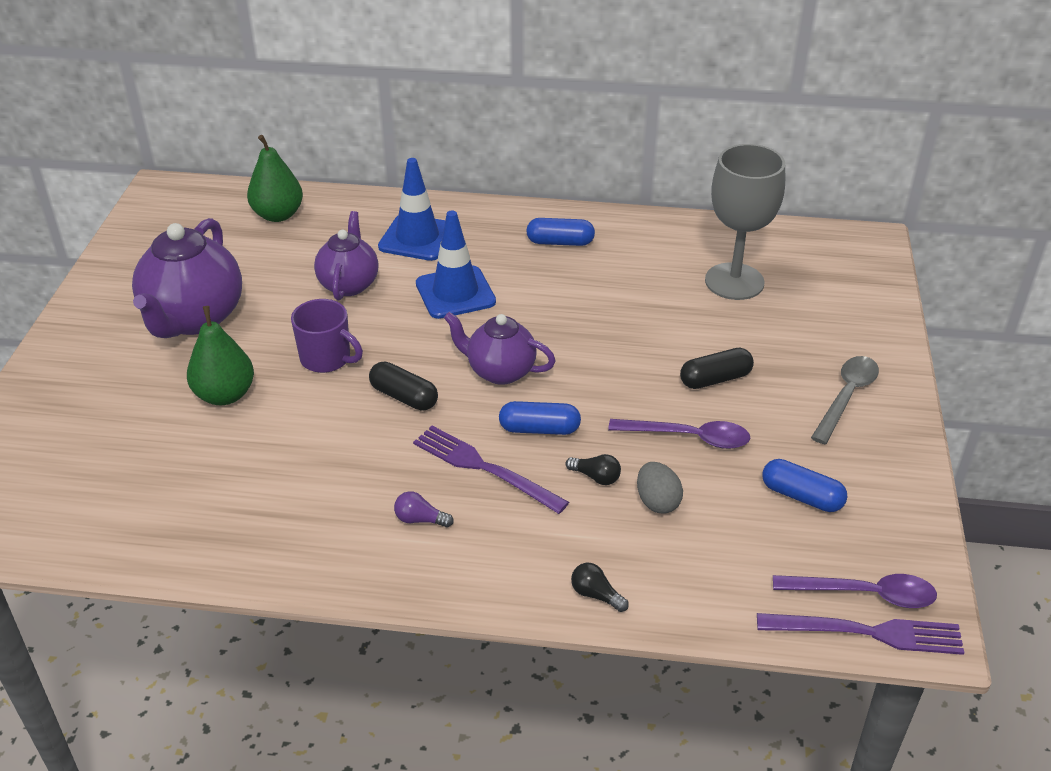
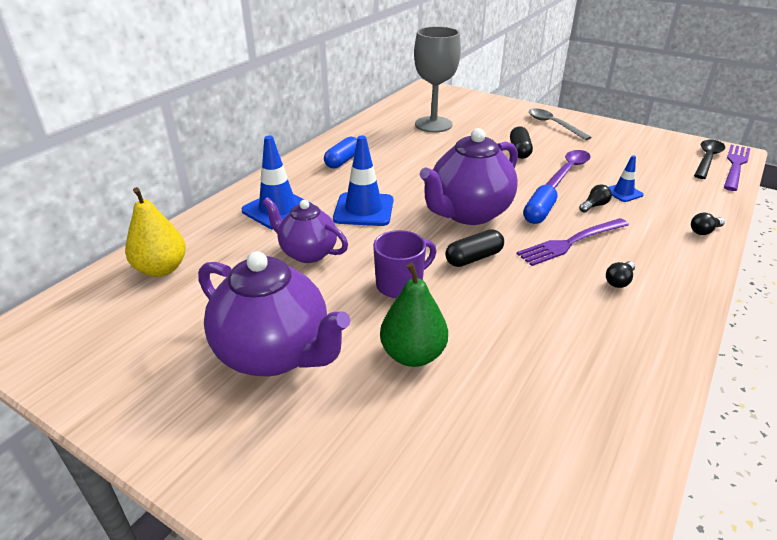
camera: 65 degrees left, 5 degrees down
green pear [247,135,303,222] -> yellow pear [125,187,186,277]
purple light bulb [394,491,454,527] -> black light bulb [606,261,635,288]
purple teapot [444,312,556,385] -> purple teapot [420,128,518,225], size x1.61
grey egg [637,462,683,514] -> blue traffic cone [609,155,644,202]
blue capsule [762,459,847,512] -> none
purple spoon [773,574,937,608] -> black spoon [694,140,725,179]

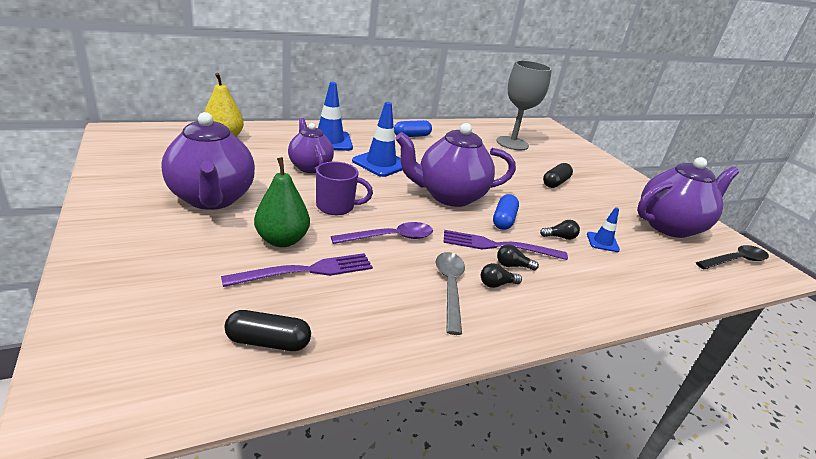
camera: 30 degrees right, 5 degrees down
black capsule [445,229,504,267] -> black capsule moved to [225,310,311,351]
blue capsule [523,185,558,224] -> blue capsule turned 45 degrees counterclockwise [493,194,519,230]
grey spoon [528,108,592,140] -> grey spoon moved to [436,252,465,335]
purple spoon [545,150,591,188] -> purple spoon moved to [331,222,433,244]
black light bulb [691,212,725,235] -> black light bulb moved to [497,244,539,270]
purple fork [724,145,750,191] -> purple fork moved to [221,253,373,287]
none -> purple teapot [637,157,739,238]

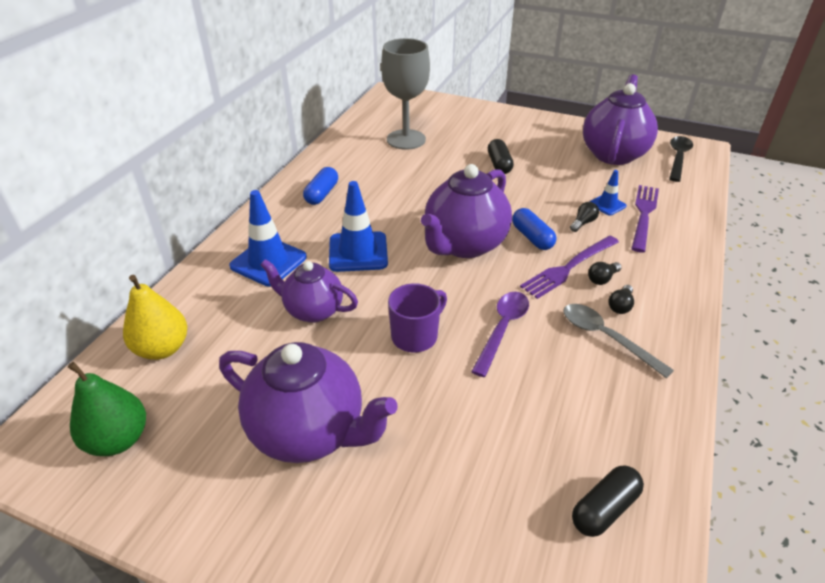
camera: 40 degrees left, 10 degrees up
purple fork [221,253,373,287] -> purple fork moved to [631,185,659,253]
green pear [254,157,310,247] -> green pear moved to [68,362,146,456]

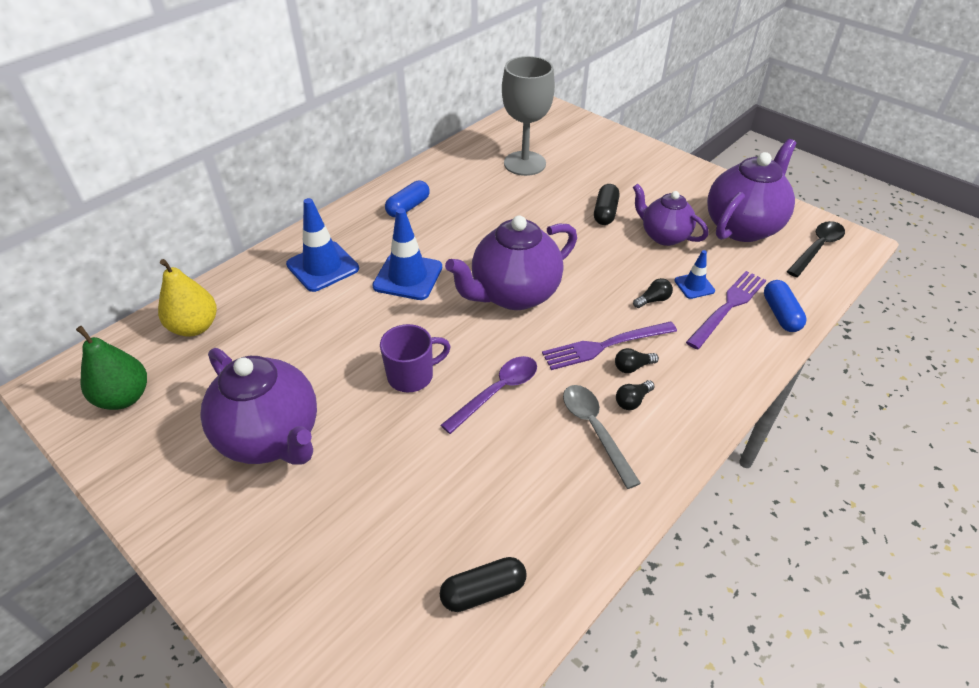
camera: 20 degrees right, 5 degrees up
purple teapot [260,259,358,323] -> purple teapot moved to [633,184,708,246]
blue capsule [512,208,557,250] -> blue capsule moved to [764,280,807,332]

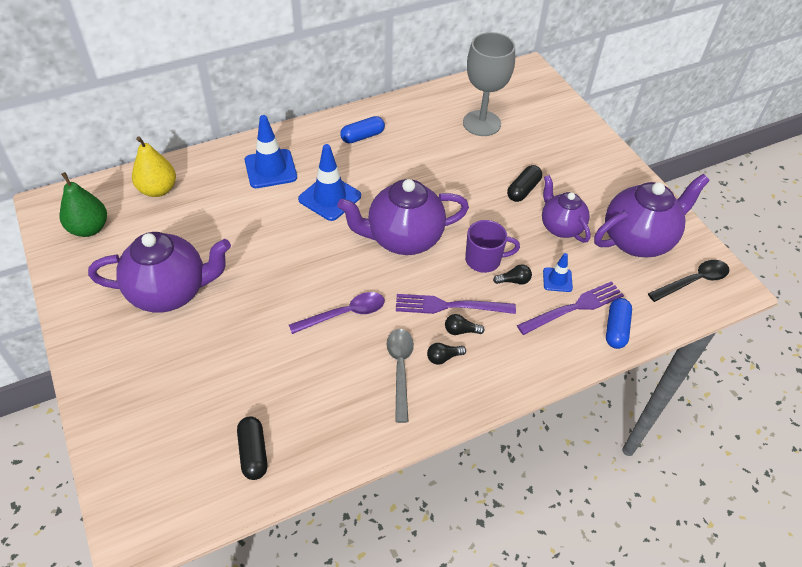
camera: 20 degrees right, 5 degrees up
purple teapot [201,348,317,465] -> purple teapot turned 75 degrees counterclockwise [88,232,231,313]
purple mug [380,324,451,392] -> purple mug moved to [465,220,520,273]
black capsule [440,557,527,612] -> black capsule turned 75 degrees clockwise [237,416,267,480]

